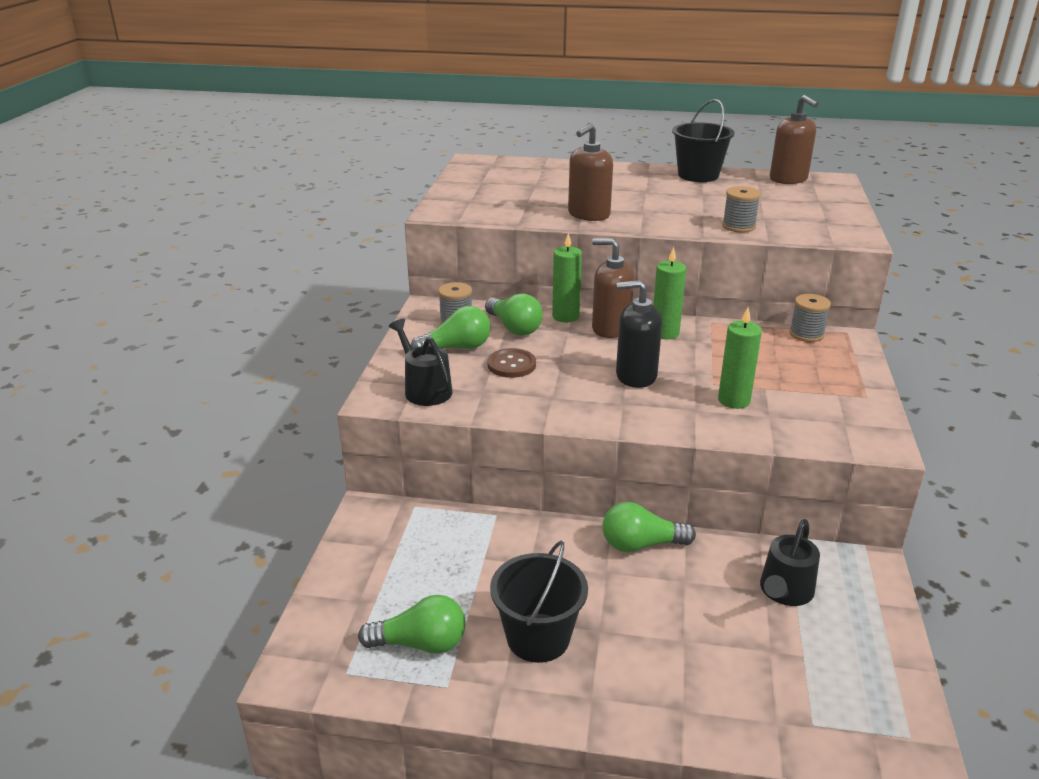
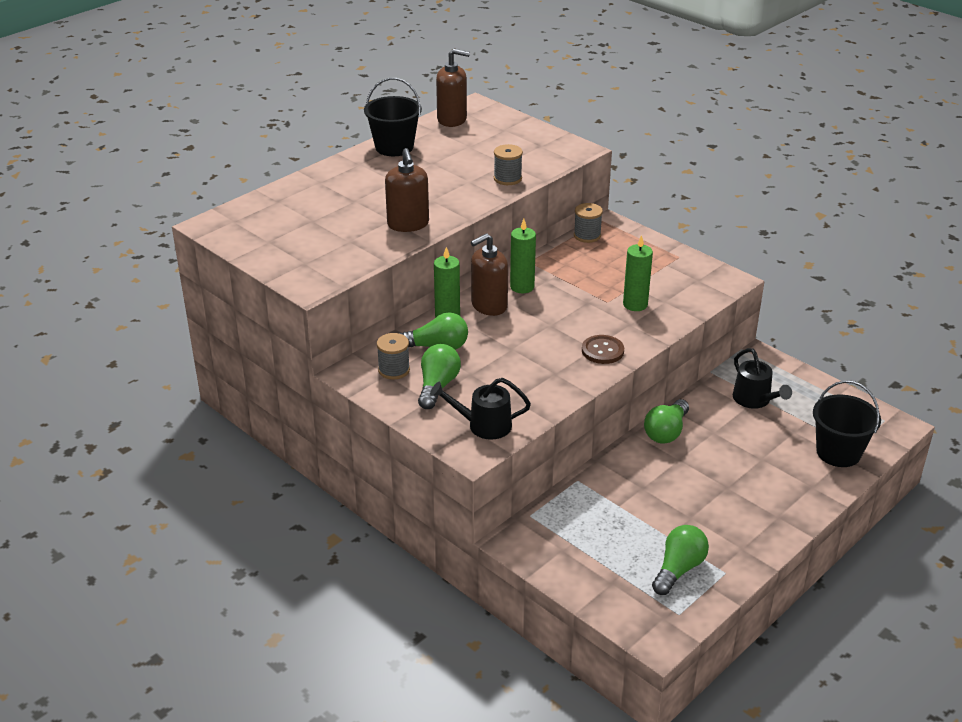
camera: 55 degrees left, 5 degrees up
brown button [487,348,536,378] -> brown button moved to [582,335,624,364]
black bucket [490,541,588,663] -> black bucket moved to [813,380,881,467]
black soap dispenser [616,280,662,388] -> none

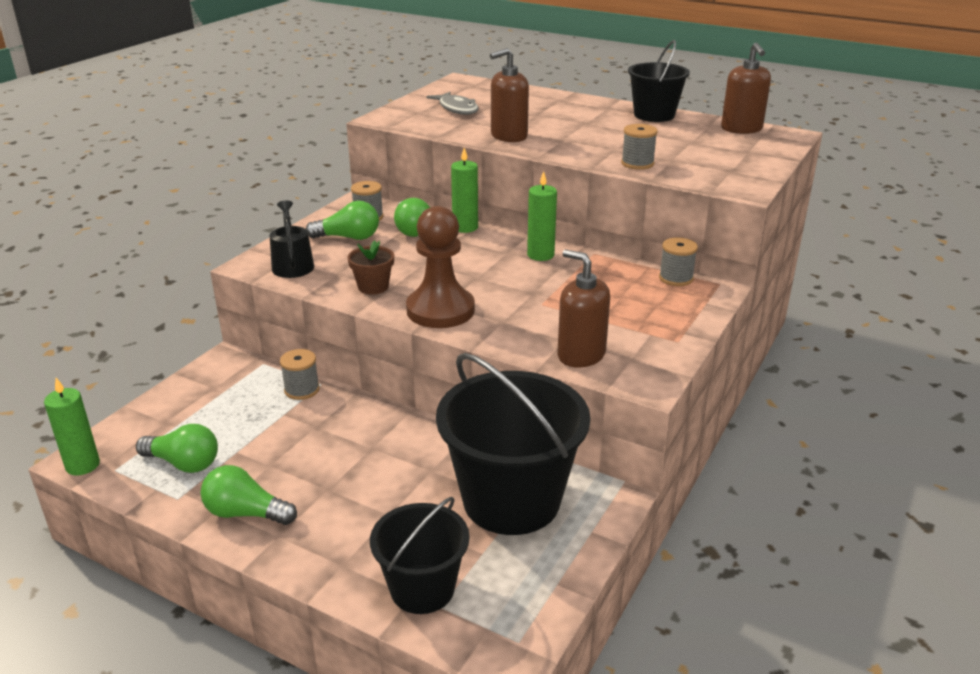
camera: 75 degrees right, 5 degrees down
brown soap dispenser [471,233,508,316] -> brown soap dispenser moved to [558,250,610,368]
brown button [582,335,624,364] -> brown pawn [406,206,475,328]
green candle [623,235,653,311] -> green candle moved to [44,378,100,475]
green light bulb [644,399,689,443] -> green light bulb moved to [201,465,297,525]
black watering can [733,348,792,409] -> black bucket [436,353,590,535]
none -> grey spool [280,349,320,400]
none -> brown flower pot [347,241,394,295]
none -> grey fish [427,92,478,115]

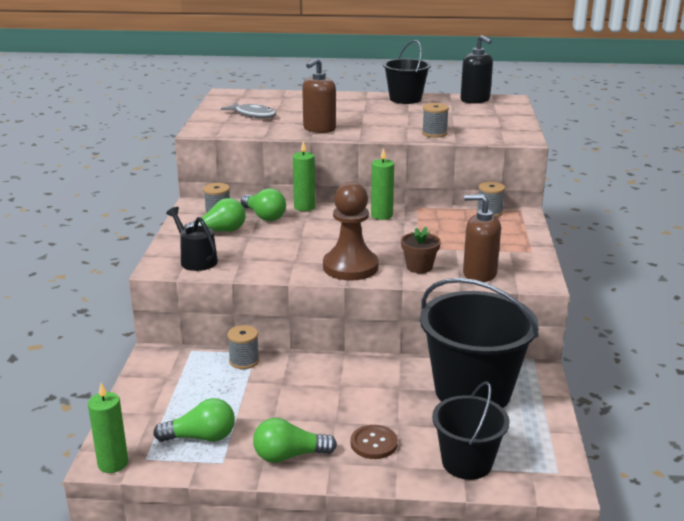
camera: 25 degrees left, 5 degrees down
brown flower pot [347,241,394,295] -> brown flower pot moved to [401,227,441,273]
brown soap dispenser [721,43,771,134] -> black soap dispenser [461,35,493,104]
none -> brown button [350,425,398,459]

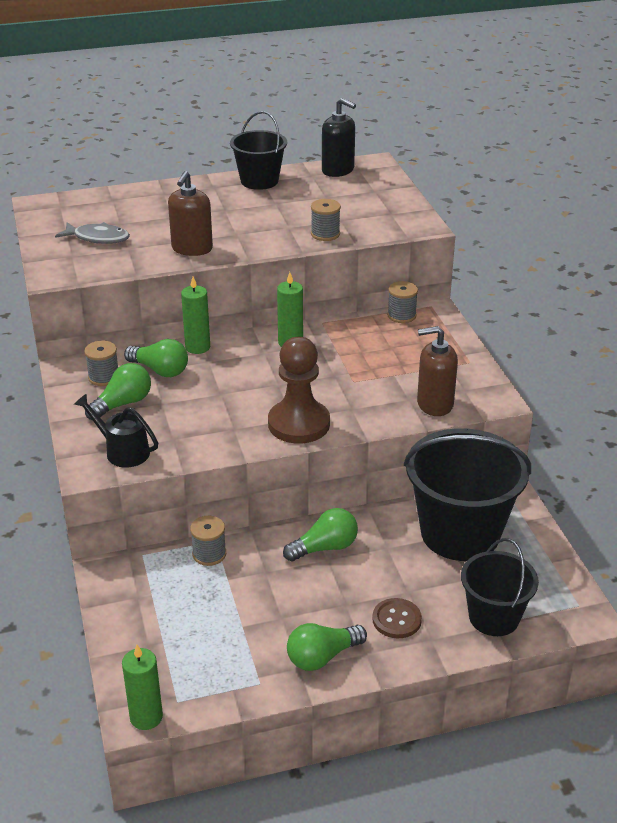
camera: 20 degrees left, 10 degrees up
green light bulb [153,398,235,442] -> green light bulb moved to [283,508,358,562]
brown flower pot [401,227,441,273] -> none

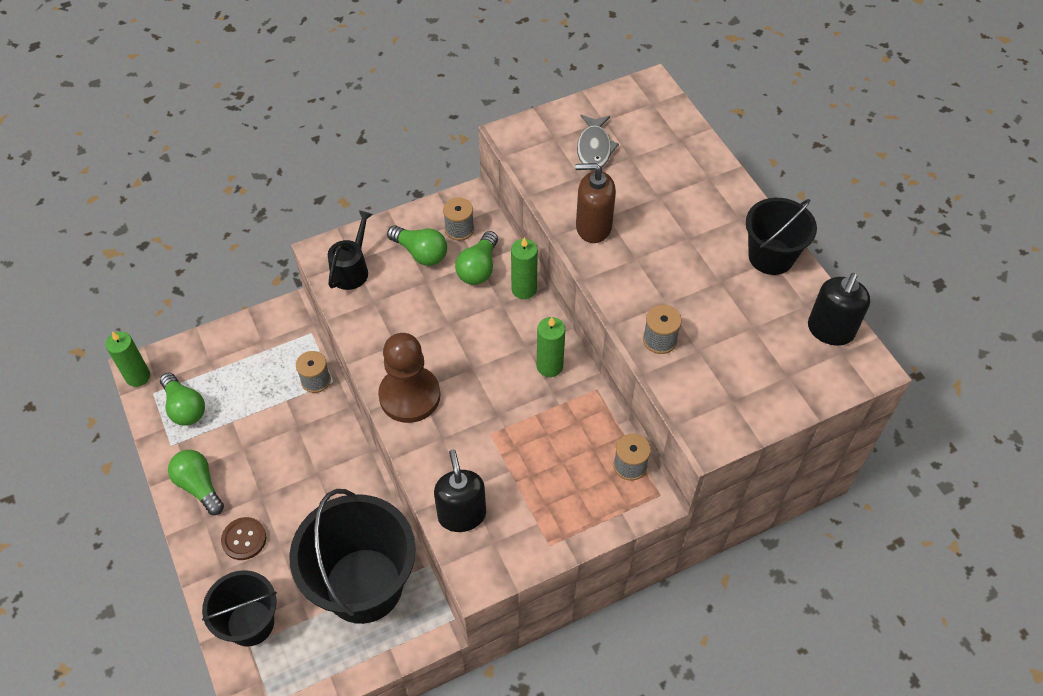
camera: 80 degrees right, 20 degrees up
green light bulb [283,508,358,562] -> green light bulb moved to [160,373,205,426]
brown soap dispenser [417,326,458,416] -> black soap dispenser [434,449,486,532]

